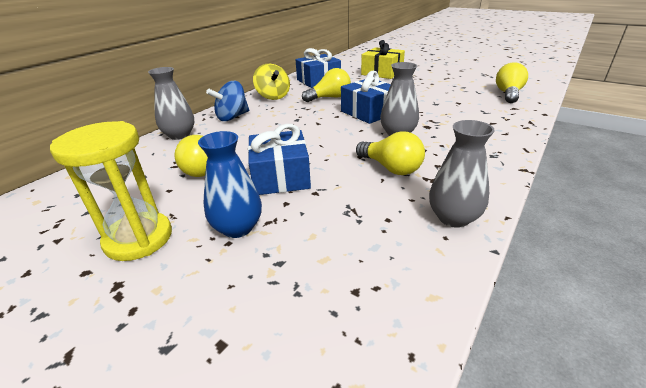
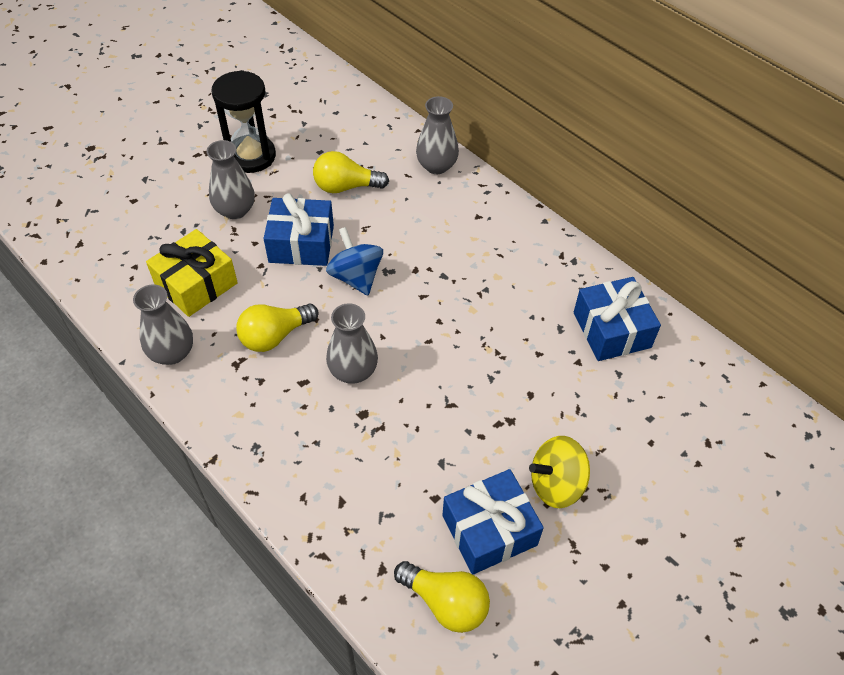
camera: 100 degrees right, 20 degrees up
yellow hourglass [50,121,172,261] -> black hourglass [212,70,276,173]
blue vase [198,131,262,238] -> grey vase [206,140,255,219]
blue spinning top [206,81,249,121] -> blue spinning top moved to [326,227,383,295]
yellow spinning top [253,64,290,100] -> yellow spinning top moved to [529,436,590,508]
yellow light bulb [302,68,351,102] -> none
blue gift [341,71,391,124] -> blue gift moved to [442,469,544,575]
yellow gift [361,40,405,79] -> yellow gift moved to [146,229,238,317]

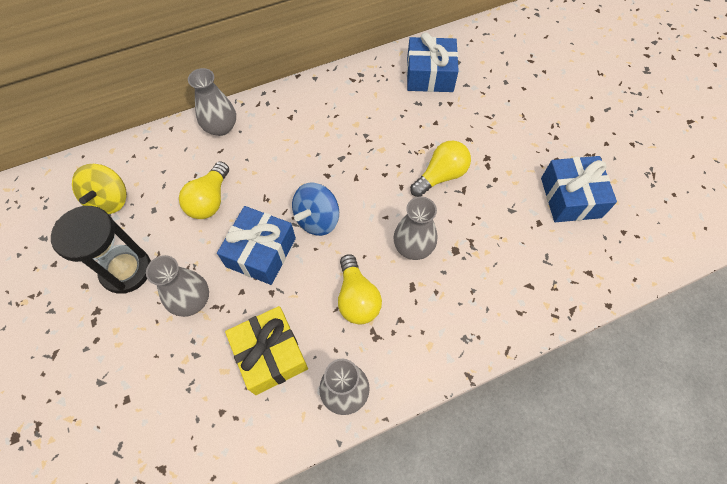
camera: 70 degrees left, 10 degrees up
blue spinning top [326,227,383,295] -> blue spinning top turned 45 degrees counterclockwise [292,183,339,236]
yellow light bulb [394,561,490,633] -> yellow light bulb moved to [410,140,471,197]
yellow spinning top [529,436,590,508] -> yellow spinning top moved to [72,164,127,214]

